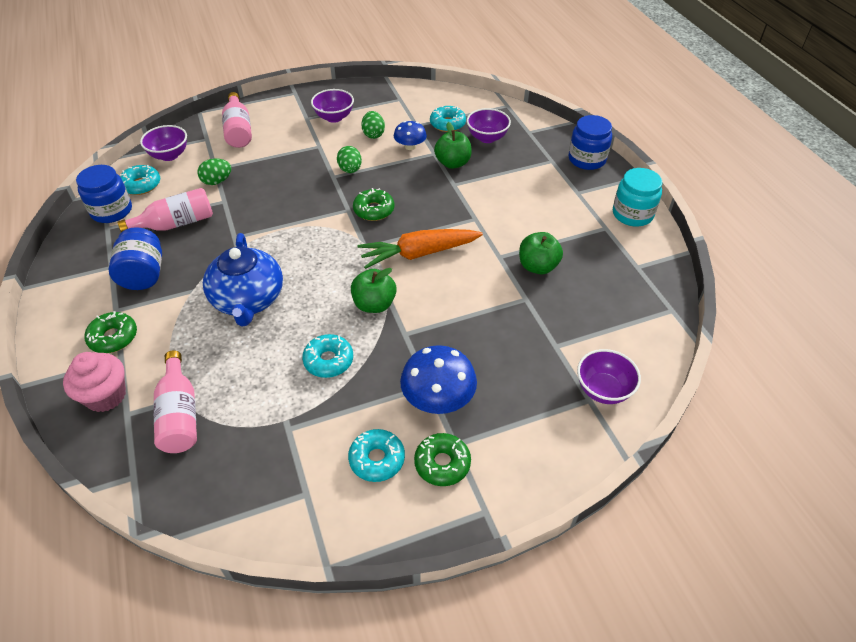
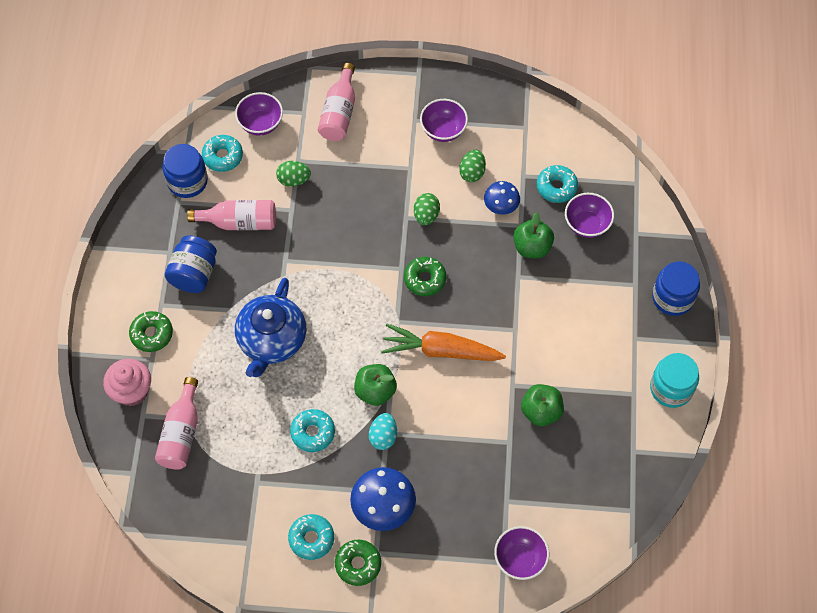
camera: 25 degrees right, 15 degrees up
none -> turquoise egg [369,413,397,450]

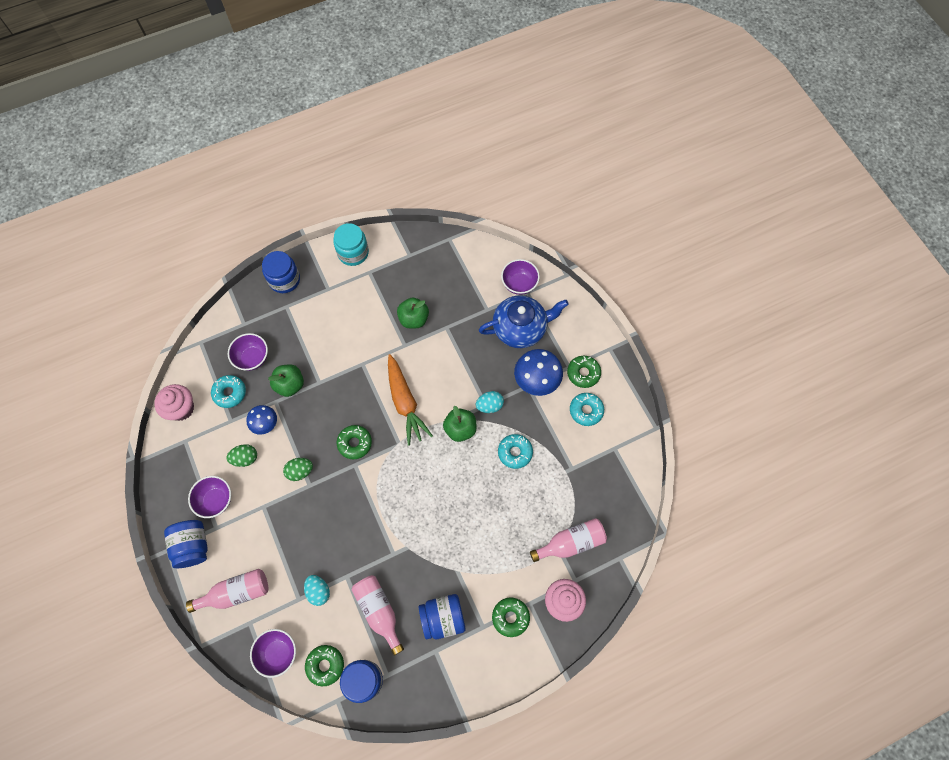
camera: 120 degrees left, 5 degrees up
turquoise donut [202,135,243,172] -> green donut [305,645,344,686]
blue teapot [235,278,306,377] -> blue teapot moved to [479,295,569,348]
green egg [276,161,311,187] -> turquoise egg [304,575,330,606]
none -> pink cupcake [154,384,194,421]
none -> blue jar [164,520,208,568]

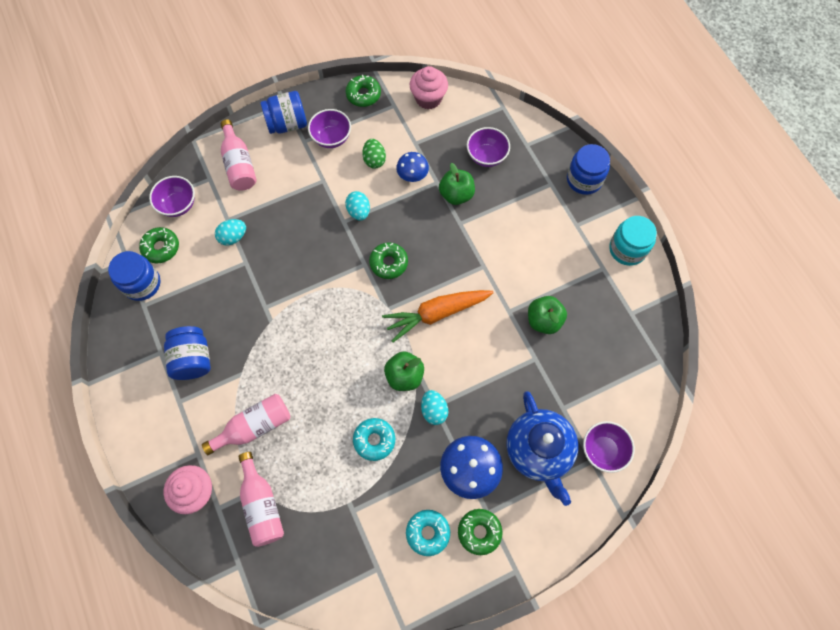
camera: 90 degrees right, 0 degrees up
turquoise donut [211,375,246,408] -> none
green egg [283,458,313,481] -> turquoise egg [345,191,370,221]
pink bottle [352,575,404,656] -> pink bottle moved to [202,394,291,455]
green donut [492,597,530,637] -> green donut moved to [345,75,381,107]

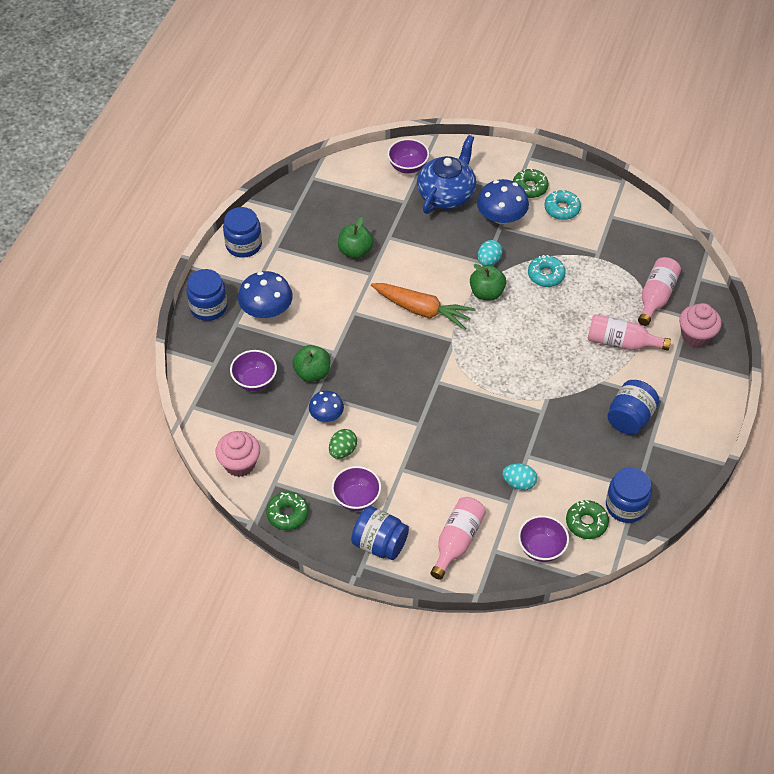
camera: 135 degrees left, 15 degrees down
turquoise egg [345,191,370,221] -> none
green donut [369,242,408,279] -> none
turquoise jar [609,216,657,266] -> blue jar [223,207,262,258]
none -> blue mushroom [238,271,293,318]

